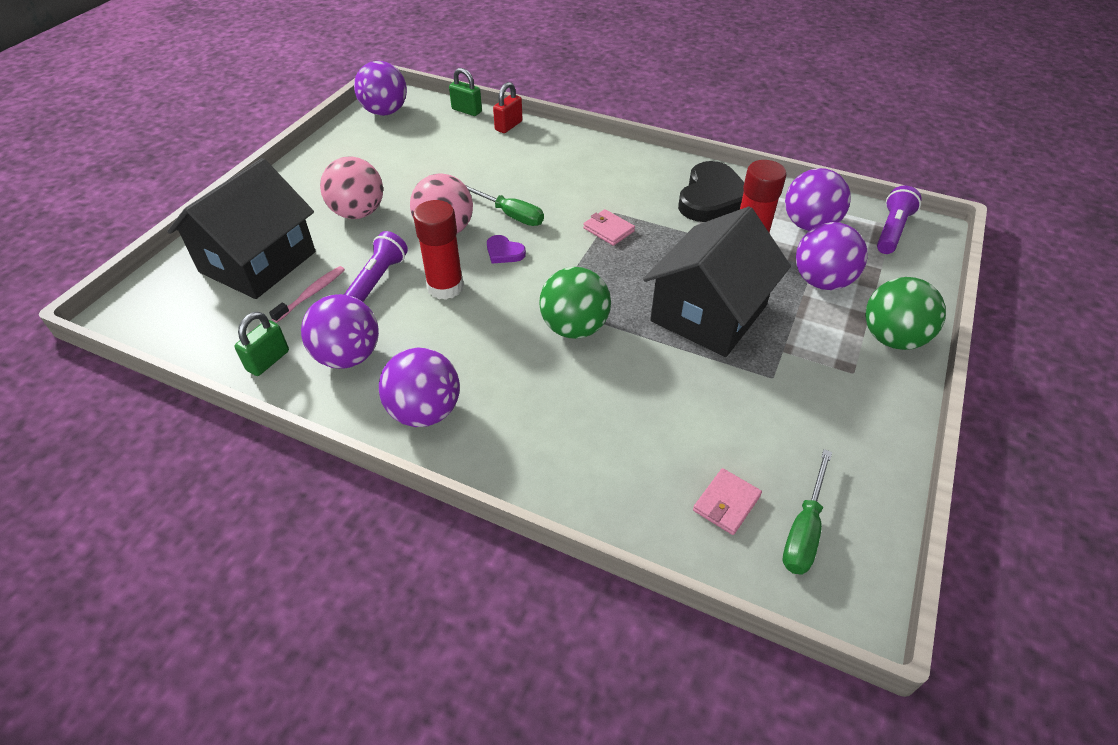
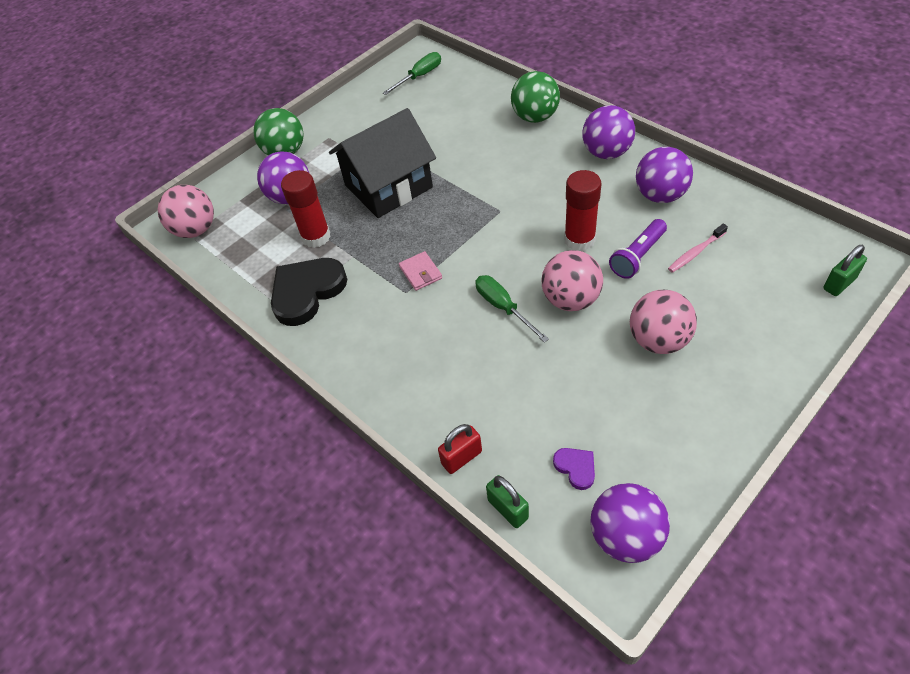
camera: 155 degrees left, 5 degrees up
black house [167,158,316,299] -> none
green padlock [235,312,289,376] -> green padlock moved to [823,245,867,296]
purple heart [487,235,526,264] -> purple heart moved to [553,448,595,490]
green ball [539,267,611,339] -> green ball moved to [511,71,560,123]
pink wallet [693,468,762,535] -> none
purple ball [785,168,851,231] -> none
purple flashlight [877,186,921,254] -> pink ball [157,185,214,238]

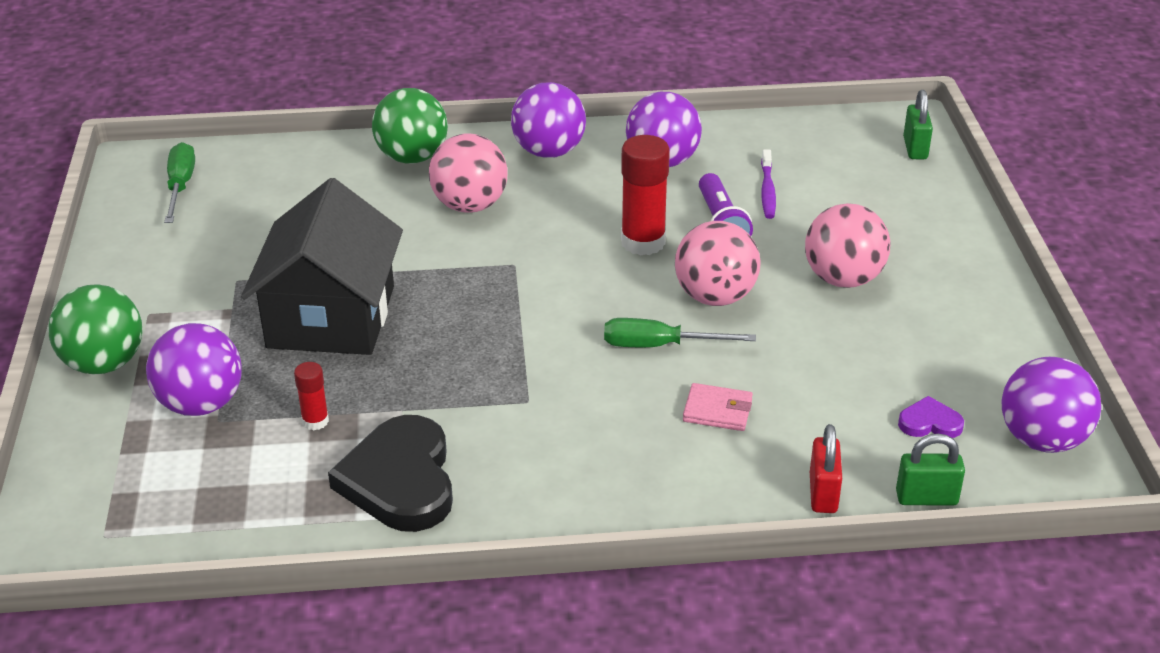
camera: 55 degrees left, 15 degrees down
pink ball [157,185,214,238] -> pink ball moved to [429,133,507,213]
red glue stick [281,170,331,248] -> red glue stick [294,362,329,430], size x0.52
pink wallet [399,251,442,291] -> pink wallet moved to [683,383,753,431]
pink toothbrush [668,224,728,273] -> purple toothbrush [761,149,776,219]

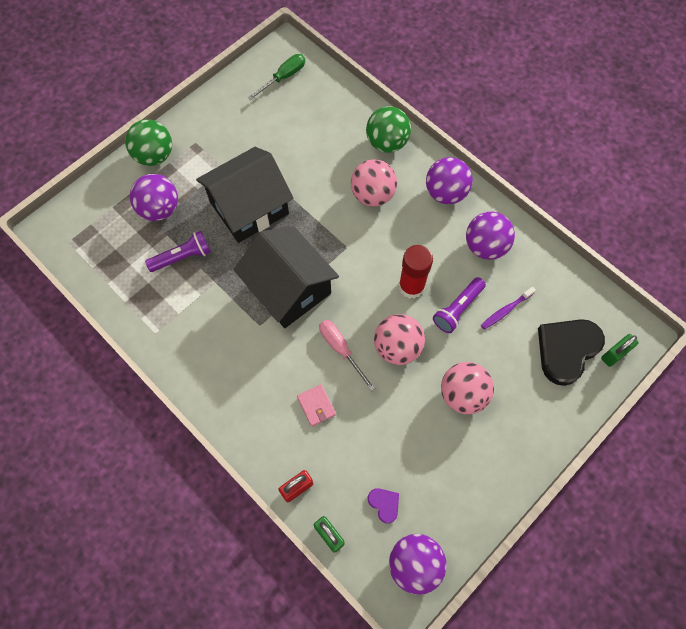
camera: 50 degrees right, 30 degrees up
red glue stick [294,362,329,430] -> purple flashlight [145,231,211,272]
black heart [328,415,453,532] -> black heart moved to [538,319,605,386]
green screwdriver [604,318,756,347] -> pink screwdriver [319,320,375,391]
none -> black house [234,226,339,328]

